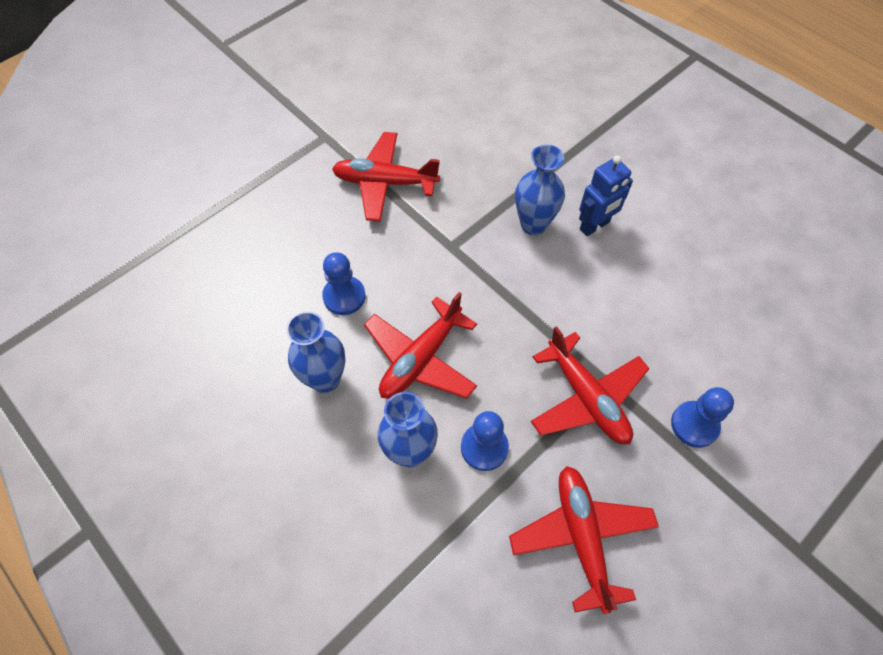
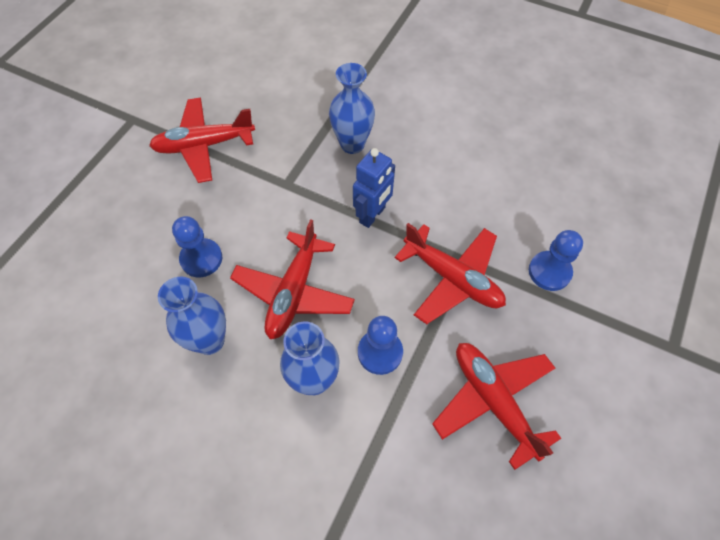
camera: 20 degrees left, 0 degrees up
blue robot [579,155,633,236] -> blue robot moved to [353,148,395,228]

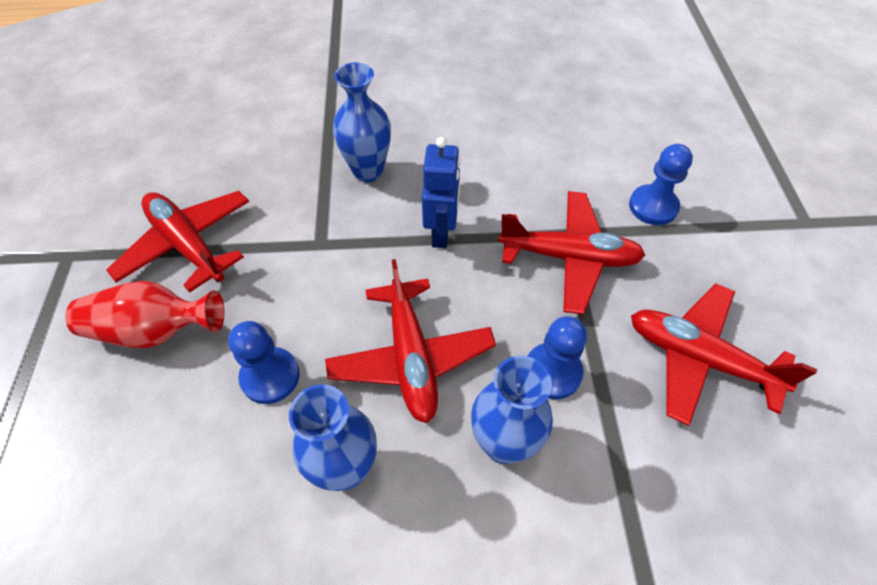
camera: 30 degrees left, 5 degrees down
red plane [149,97,255,183] -> red plane turned 90 degrees clockwise [106,191,249,293]
none -> red vase [65,281,225,348]

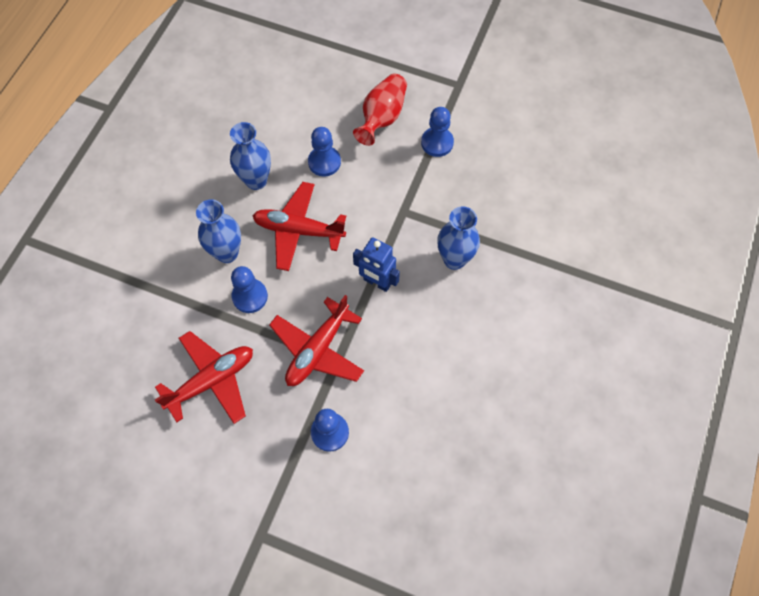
camera: 115 degrees right, 10 degrees up
red plane [106,191,249,293] -> blue pawn [421,107,454,157]

